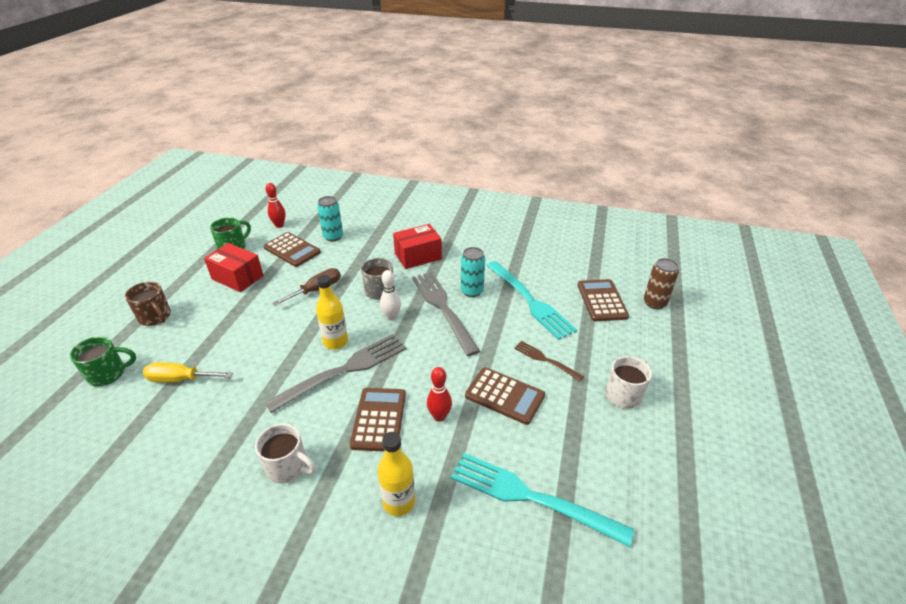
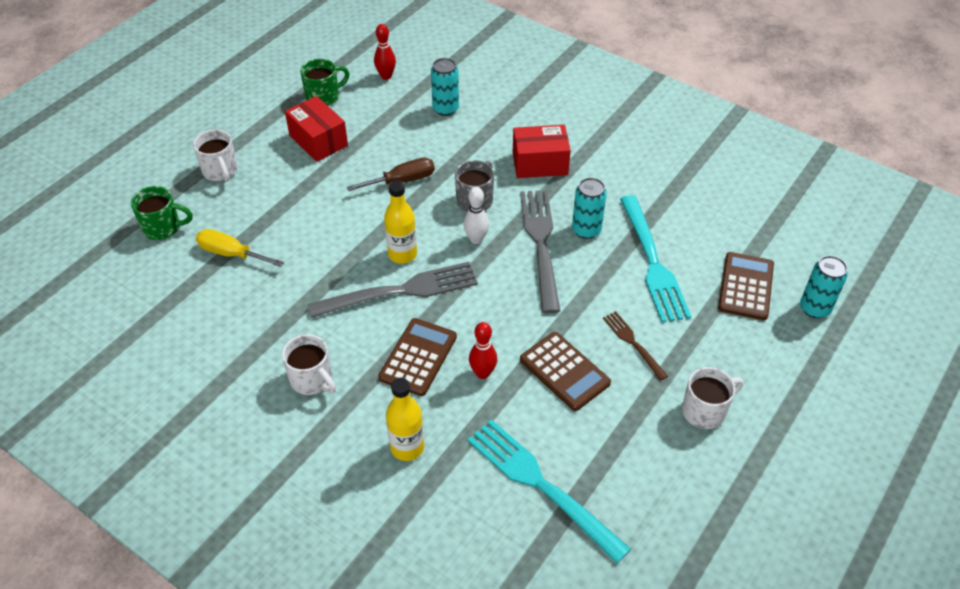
camera: 20 degrees right, 10 degrees up
brown mug [125,281,171,326] -> white mug [193,129,238,182]
brown calculator [263,232,321,267] -> none
brown can [644,258,679,309] -> turquoise can [800,256,848,318]

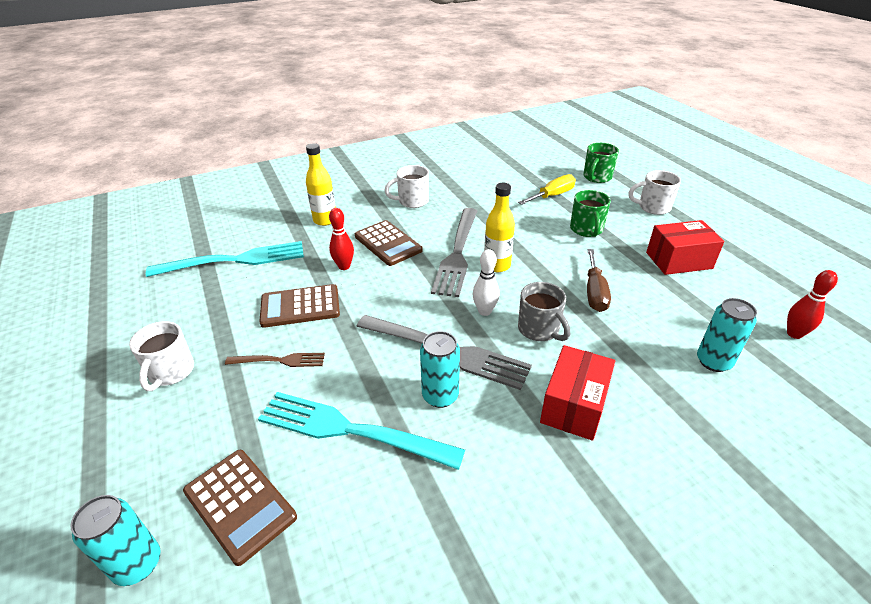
camera: 120 degrees right, 10 degrees down
green mug [300,59,350,106] -> green mug moved to [570,190,611,237]

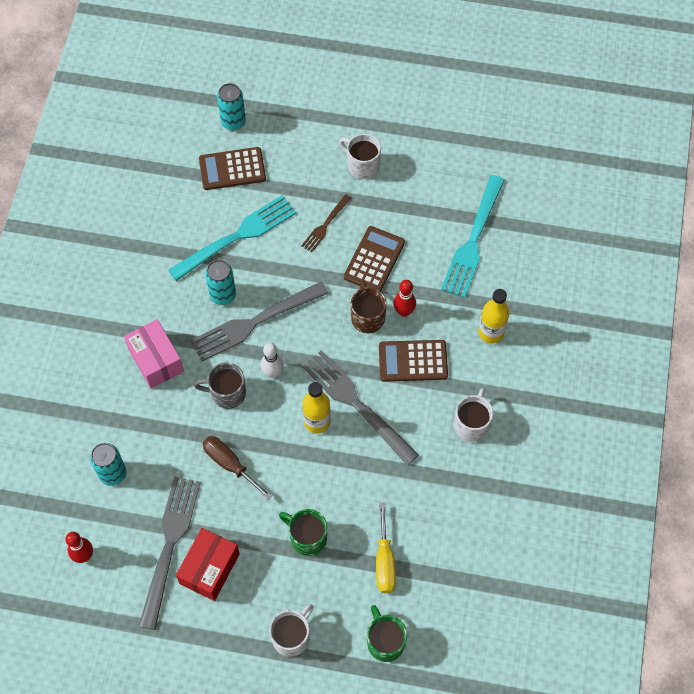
camera: 125 degrees right, 25 degrees up
red box [540,345,615,441] -> pink box [124,319,184,389]
none -> grey fork [139,476,201,630]
none -> brown mug [351,281,387,333]

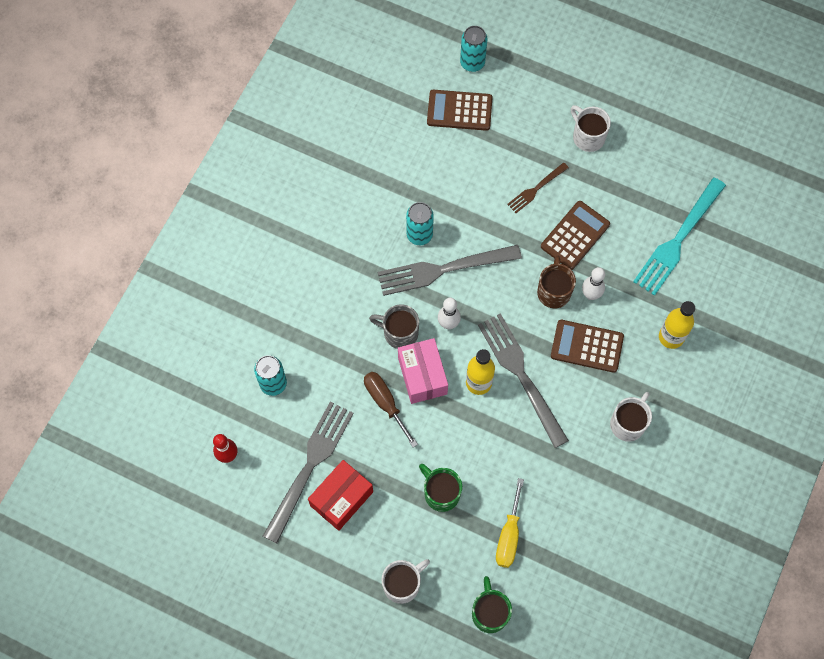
camera: 15 degrees right, 5 degrees up
pink box [124,319,184,389] -> pink box moved to [398,338,448,404]
turquoise fork [168,195,296,281] -> none
red bowling pin [393,280,416,317] -> white bowling pin [582,267,605,300]

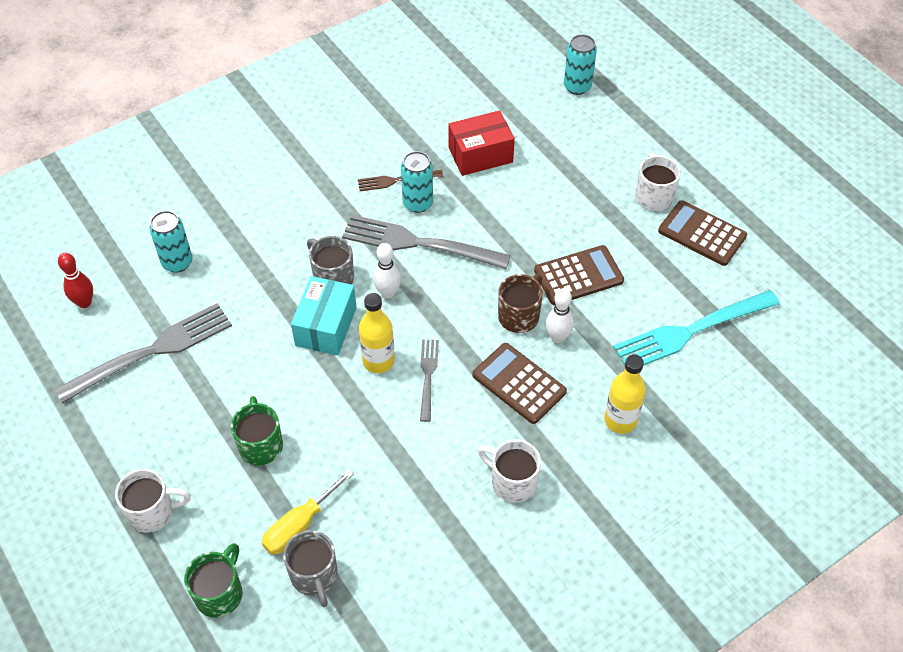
camera: 30 degrees right, 15 degrees down
red box [308,460,373,531] -> red box moved to [448,110,515,176]
brown screwdriver [364,372,418,447] -> none
pink box [398,338,448,404] -> turquoise box [291,276,357,355]
brown calculator [427,90,493,131] -> brown calculator moved to [658,200,747,266]
grey fork [478,313,569,448] -> grey fork [420,339,439,422], size x0.52
brown fork [507,162,569,213] -> brown fork moved to [358,170,443,191]
white mug [610,392,652,442] -> white mug turned 120 degrees counterclockwise [478,439,541,503]
none -> grey mug [283,530,338,607]

